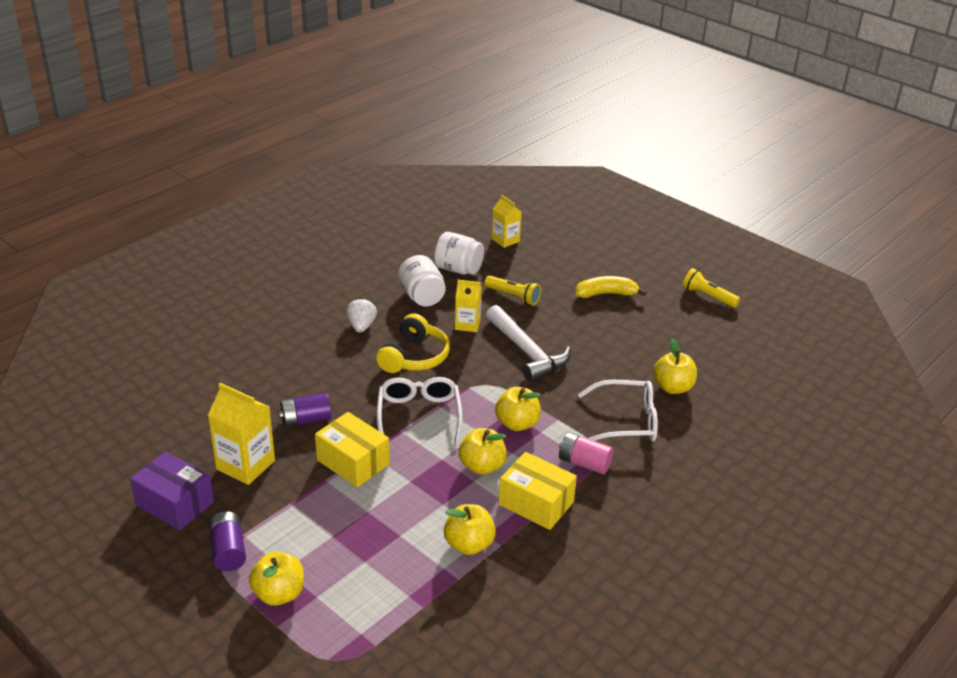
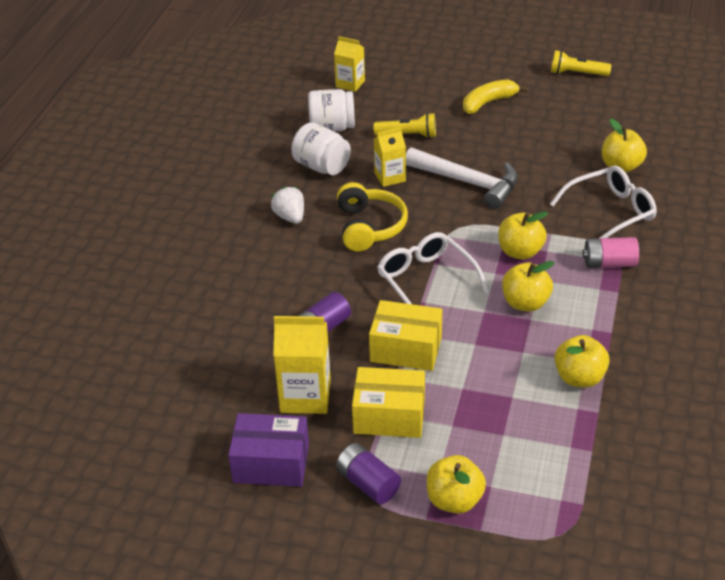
camera: 25 degrees left, 5 degrees up
yellow box [499,452,577,530] -> yellow box moved to [352,367,425,438]

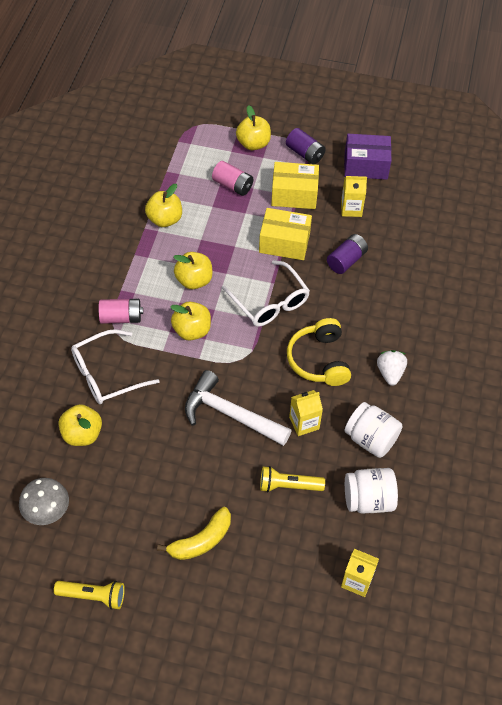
camera: 175 degrees right, 15 degrees up
white strawberry [271,186,304,224] -> white strawberry turned 150 degrees counterclockwise [377,350,407,386]
yellow carton [273,316,331,414] -> yellow carton [341,176,367,217], size x0.64
none -> grey mushroom [19,478,69,525]
none -> pink battery [212,161,253,196]

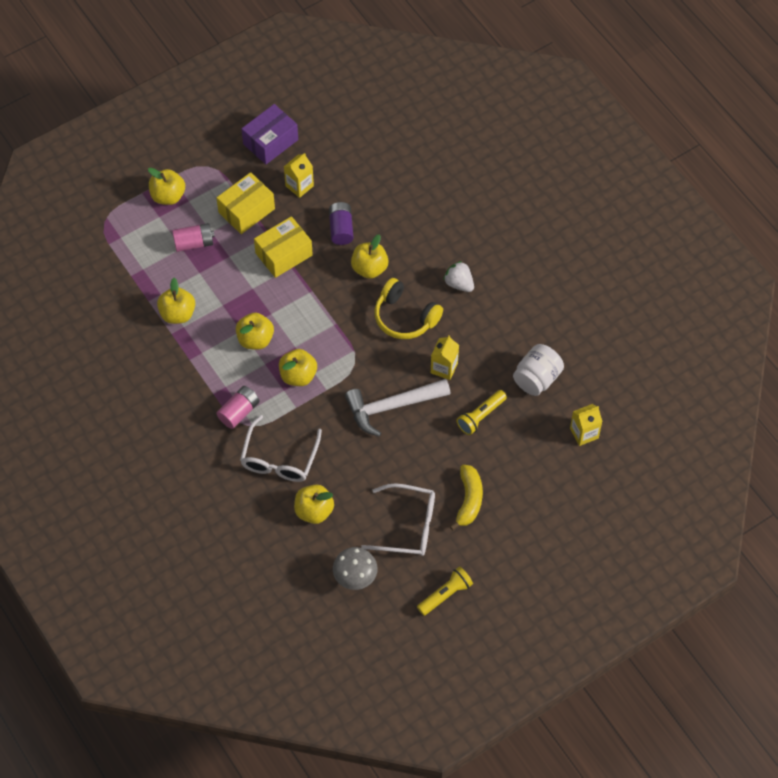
camera: 45 degrees left, 5 degrees up
white glasses [222,260,310,327] -> white glasses moved to [361,483,435,556]
purple battery [286,128,326,164] -> none
white jar [344,402,402,458] -> none
none -> yellow apple [351,234,389,279]

